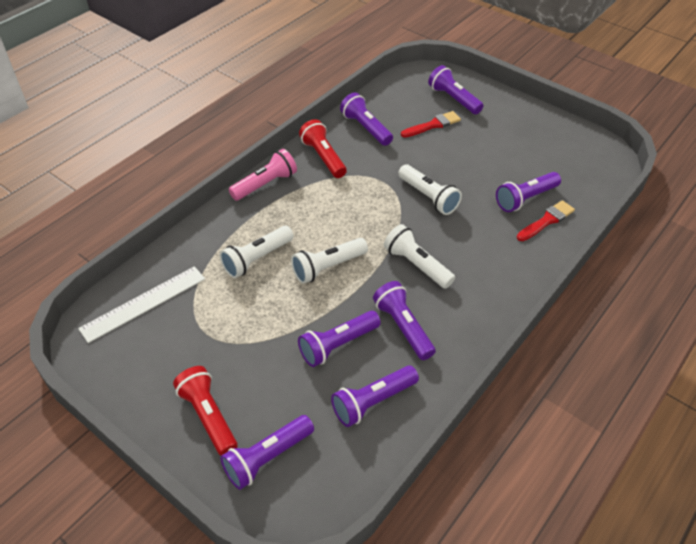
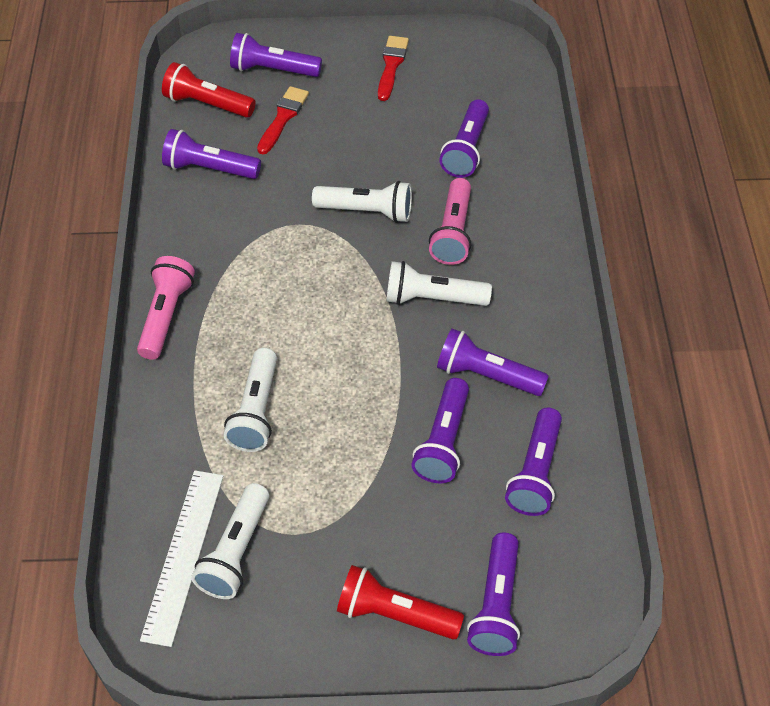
camera: 40 degrees left, 5 degrees up
white flashlight [291,238,368,284] -> white flashlight moved to [191,483,269,599]
red flashlight [299,119,347,178] -> red flashlight moved to [162,62,256,118]
red brush [517,200,575,241] -> red brush moved to [378,36,409,101]
none -> pink flashlight [429,178,471,265]

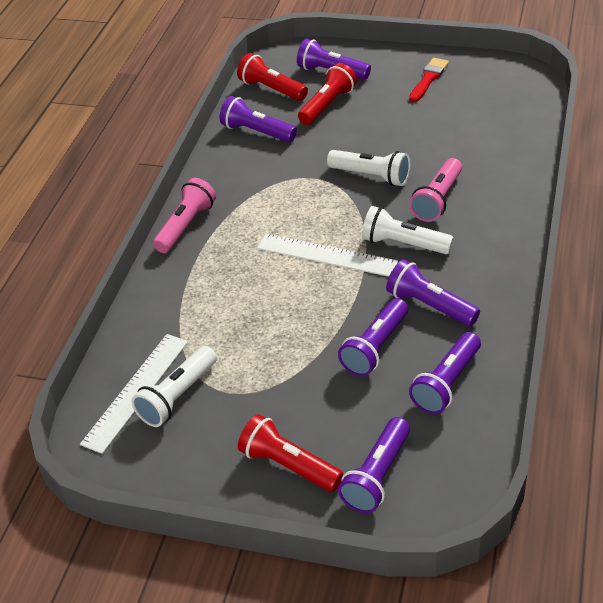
camera: 20 degrees right, 10 degrees down
white flashlight [224,348,277,452] -> none
red brush [257,86,309,154] -> red flashlight [298,63,357,125]
purple flashlight [439,99,489,178] -> none
none -> white ruler [257,234,398,277]

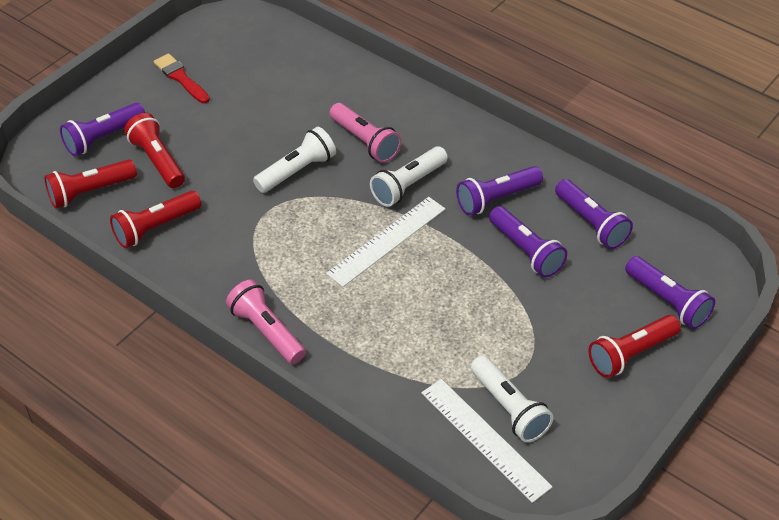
camera: 70 degrees left, 5 degrees up
purple flashlight [219,96,297,142] -> red flashlight [110,191,201,248]

